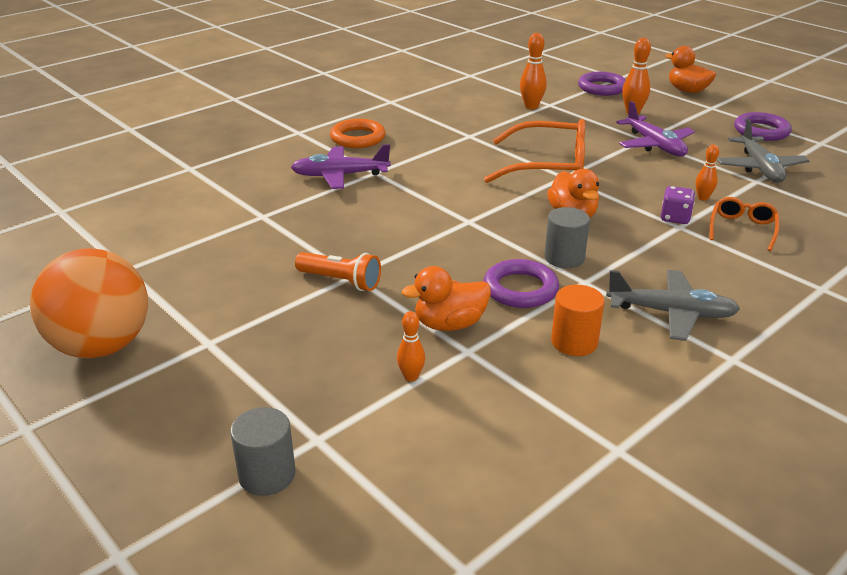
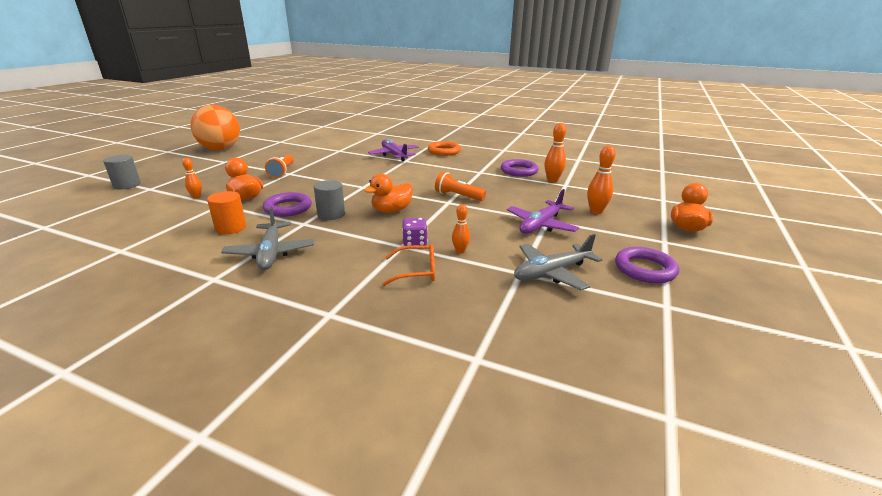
camera: 65 degrees right, 5 degrees down
orange glasses [484,119,585,183] -> orange flashlight [435,172,486,201]
purple ring [578,72,626,96] -> purple ring moved to [501,159,539,177]

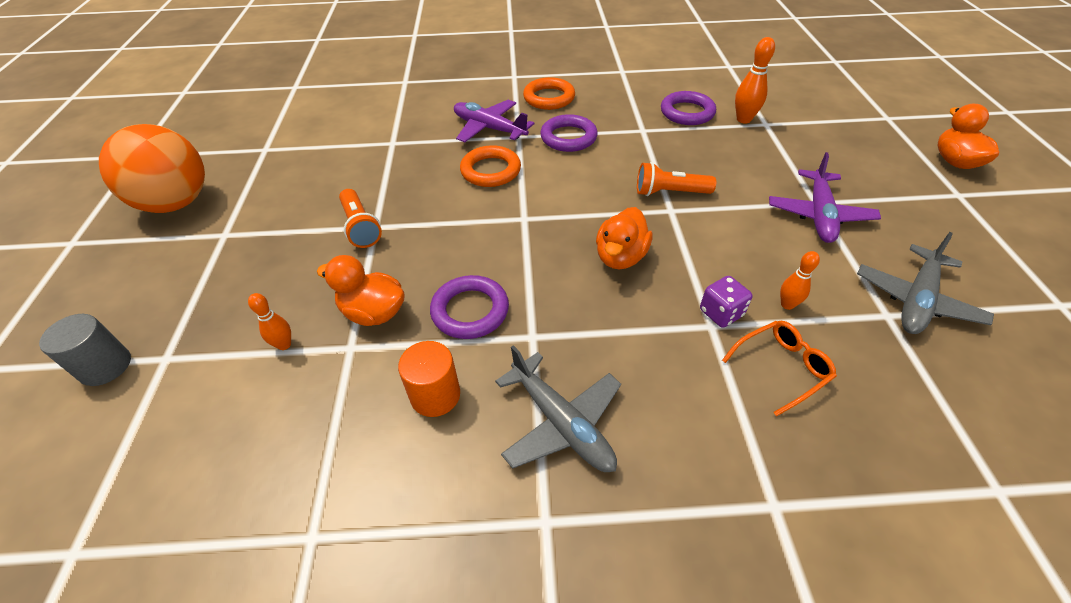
camera: 25 degrees left, 20 degrees up
grey cylinder [314,180,345,220] -> none
orange bowling pin [587,145,616,214] -> none
purple ring [615,247,679,283] -> purple ring moved to [540,114,598,152]
none -> orange ring [460,145,521,187]

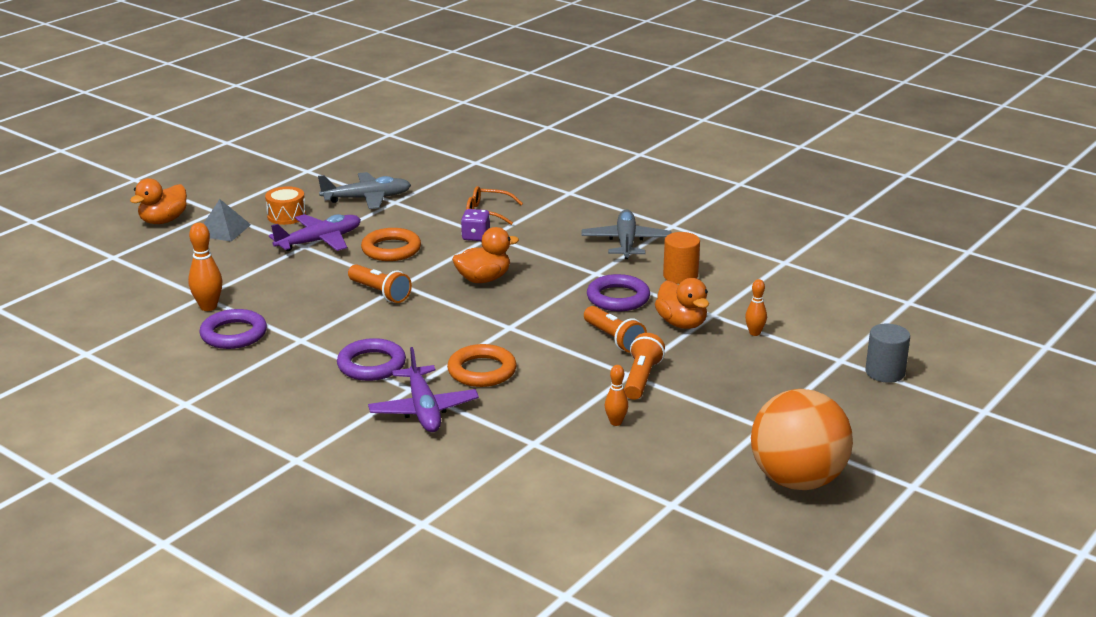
camera: 140 degrees left, 20 degrees down
orange ring [523,77,575,110] -> orange ring moved to [361,228,421,261]
orange bowling pin [780,251,820,310] -> orange bowling pin moved to [605,365,628,426]
none -> grey pyramid [203,199,251,242]
none -> orange drum [265,186,306,225]
none -> orange flashlight [584,306,647,353]

